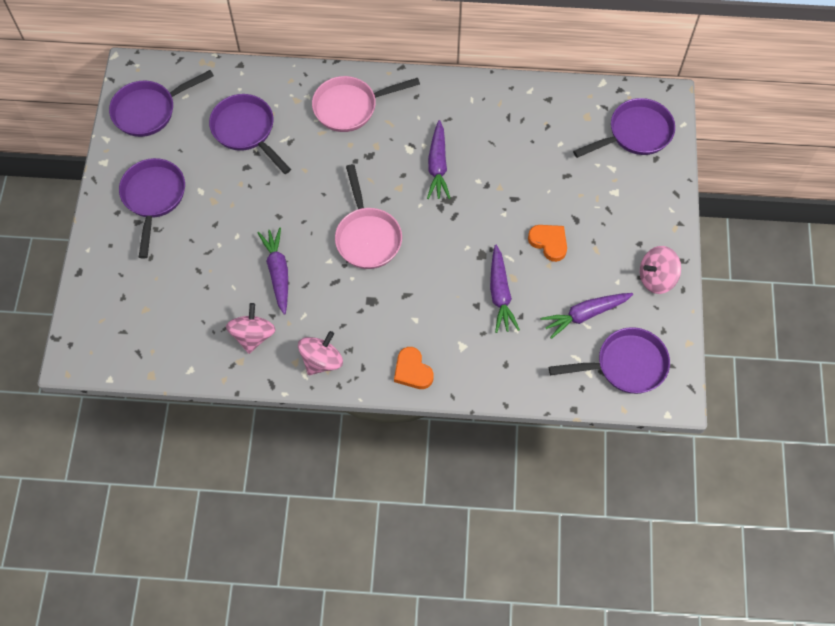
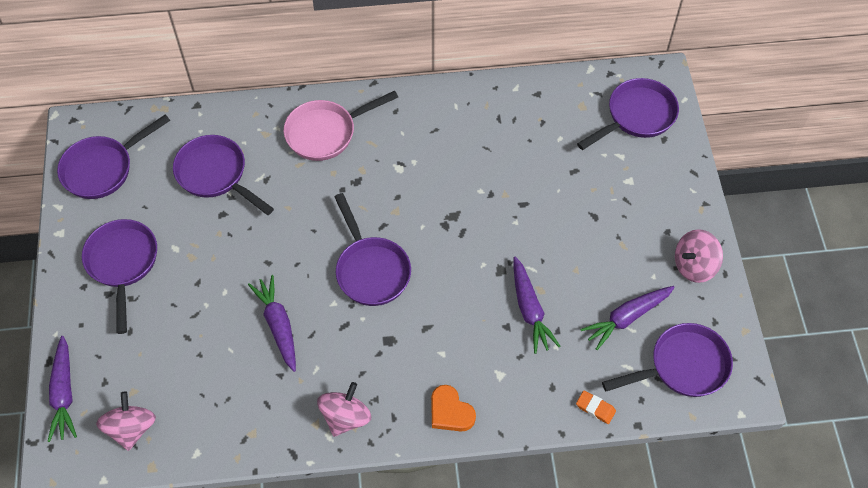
camera: 10 degrees left, 5 degrees down
pink spinning top [226,303,276,354] -> pink spinning top moved to [96,391,156,451]
pink pan [335,164,402,269] -> purple pan [334,193,411,306]
purple carrot [427,120,451,199] -> purple carrot moved to [47,336,77,442]
orange heart [528,225,567,262] -> none
none -> orange eraser [576,390,616,424]

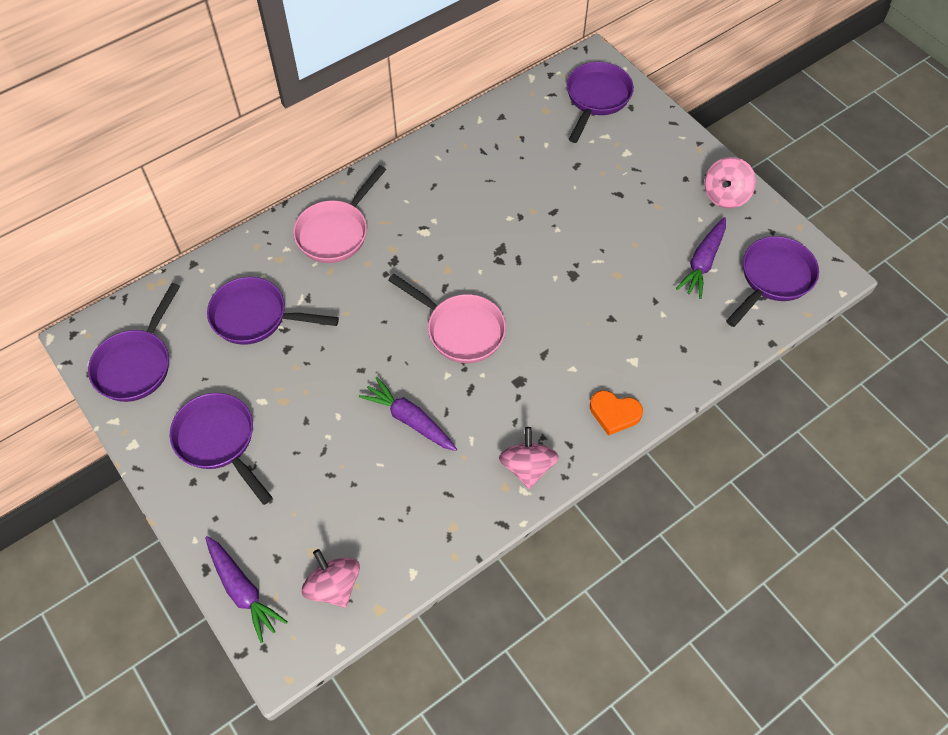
camera: 30 degrees left, 0 degrees up
purple pan [334,193,411,306] -> pink pan [388,274,506,363]
purple carrot [513,256,560,354] -> none
orange eraser [576,390,616,424] -> none

